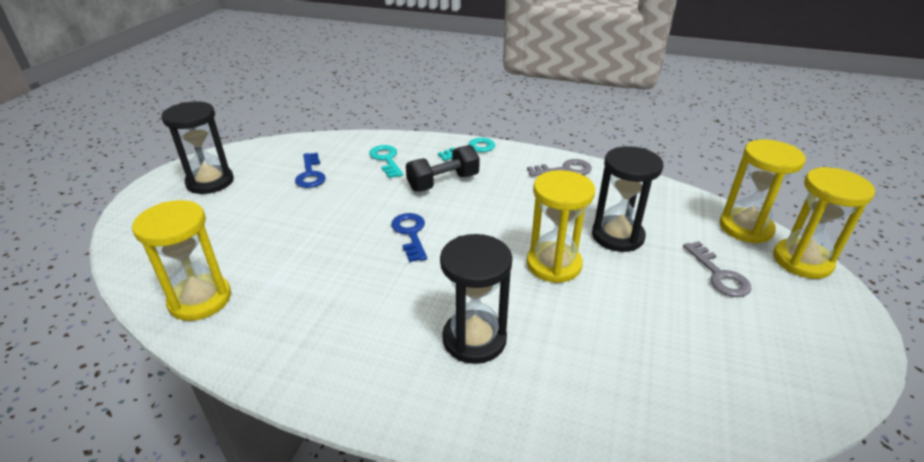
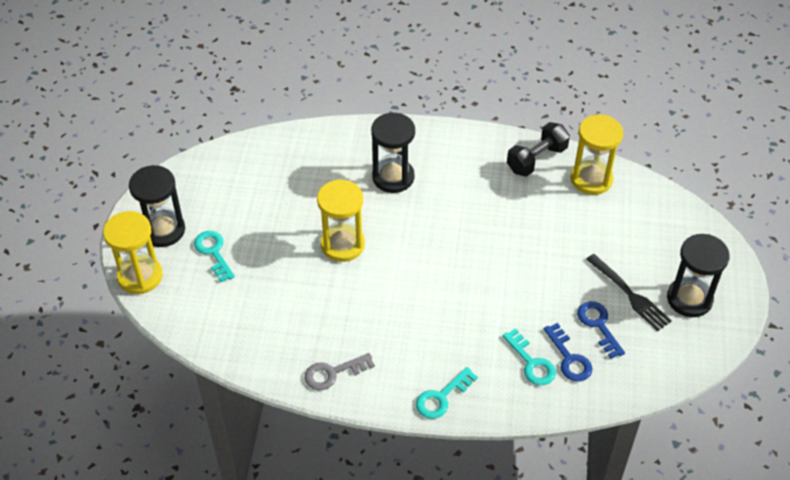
camera: 170 degrees right, 15 degrees up
blue key [391,213,427,262] -> blue key moved to [544,323,592,381]
black dumbbell [406,145,480,192] -> black dumbbell moved to [507,122,570,177]
black hourglass [592,146,663,252] -> black hourglass moved to [129,165,185,247]
grey key [683,241,752,297] -> turquoise key [194,231,235,282]
yellow hourglass [719,140,806,243] -> none
none -> black fork [586,254,672,331]

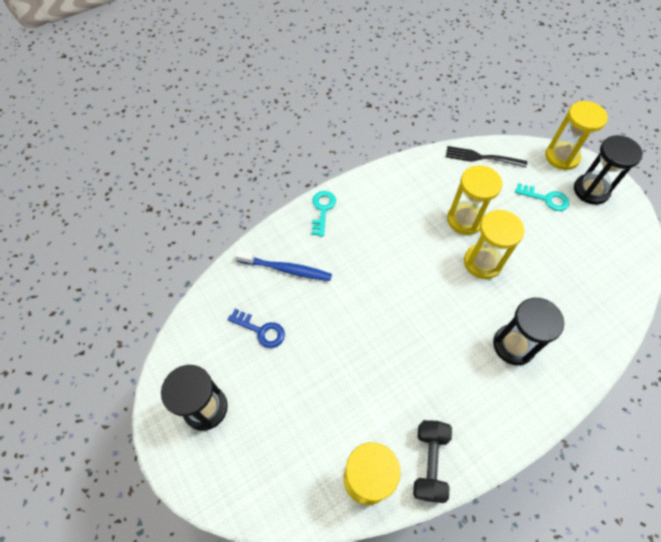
camera: 140 degrees right, 10 degrees up
grey key [305,353,375,390] -> none
turquoise key [502,328,556,385] -> blue toothbrush [235,250,332,281]
blue key [544,323,592,381] -> none
black fork [586,254,672,331] -> black fork moved to [446,146,527,168]
none -> yellow hourglass [447,165,502,235]

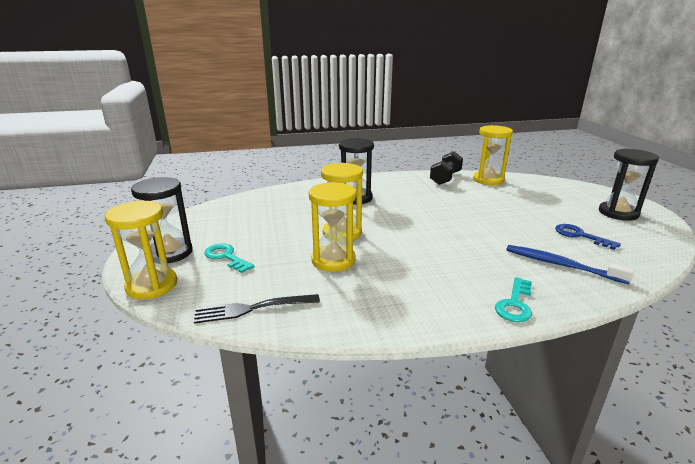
camera: 160 degrees left, 35 degrees down
black fork [446,146,527,168] -> black fork turned 135 degrees clockwise [194,294,320,324]

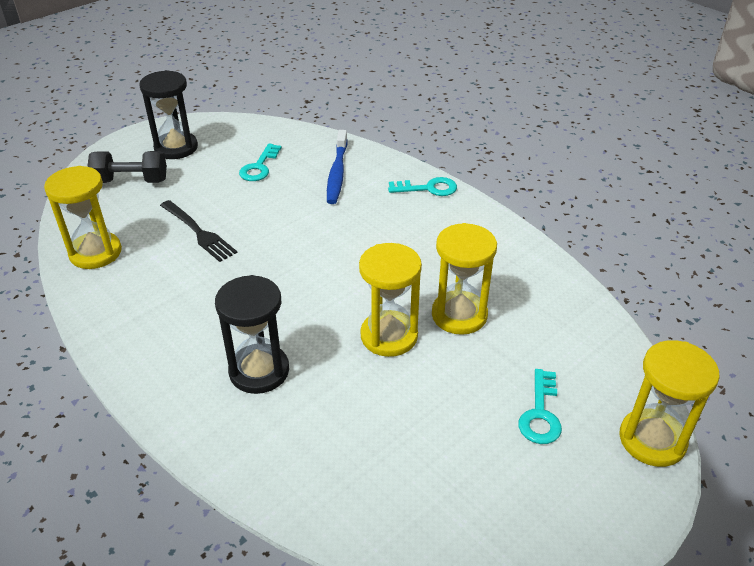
camera: 120 degrees left, 15 degrees up
black hourglass [131,177,192,263] -> none
black fork [194,294,320,324] -> black fork moved to [160,200,237,262]
black dumbbell [430,151,463,185] -> black dumbbell moved to [87,151,167,183]
blue key [555,224,621,250] -> turquoise key [239,144,282,181]

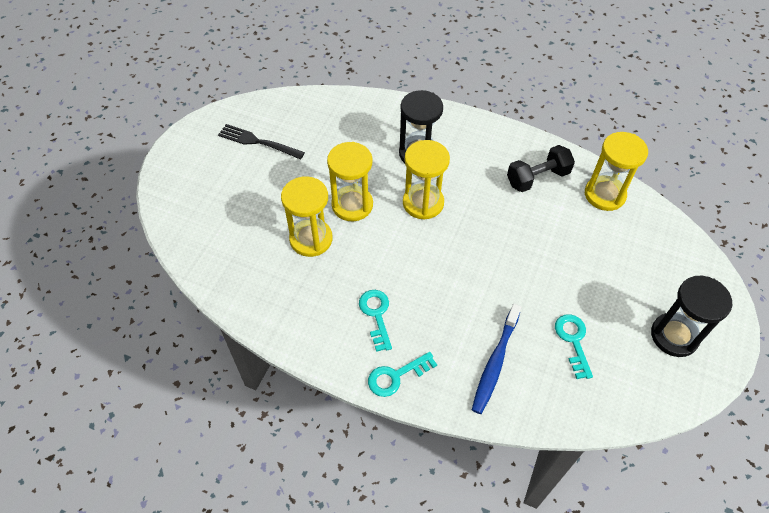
camera: 155 degrees right, 15 degrees up
black dumbbell [87,151,167,183] -> black dumbbell moved to [507,145,575,192]
black fork [160,200,237,262] -> black fork moved to [218,124,305,159]
blue toothbrush [327,130,348,204] -> blue toothbrush turned 135 degrees counterclockwise [472,304,522,414]
turquoise key [518,369,562,444] -> turquoise key moved to [359,290,392,352]
yellow hourglass [619,340,720,467] -> yellow hourglass moved to [403,140,450,220]

